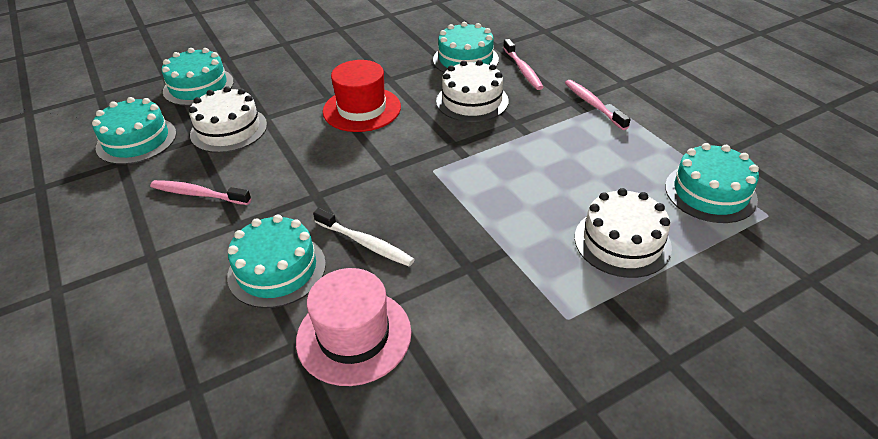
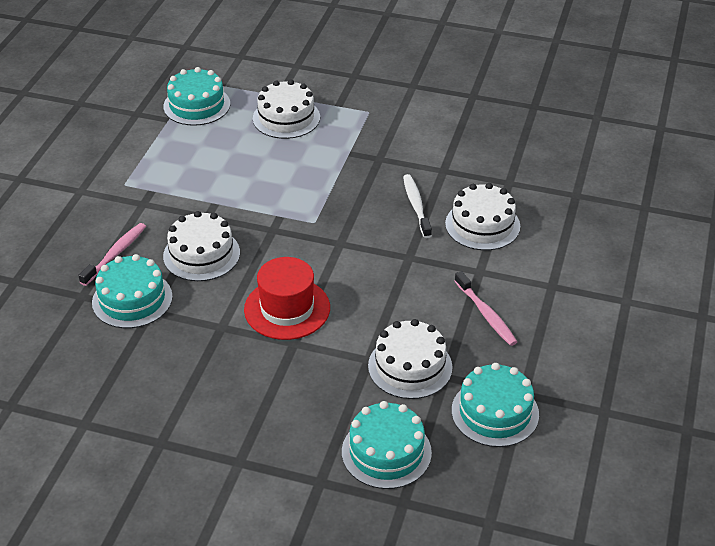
camera: 135 degrees left, 0 degrees up
turquoise cake [227,214,326,308] -> white cake [445,183,520,250]
pink hat [296,268,411,386] -> none
pink toothbrush [565,80,631,130] -> none

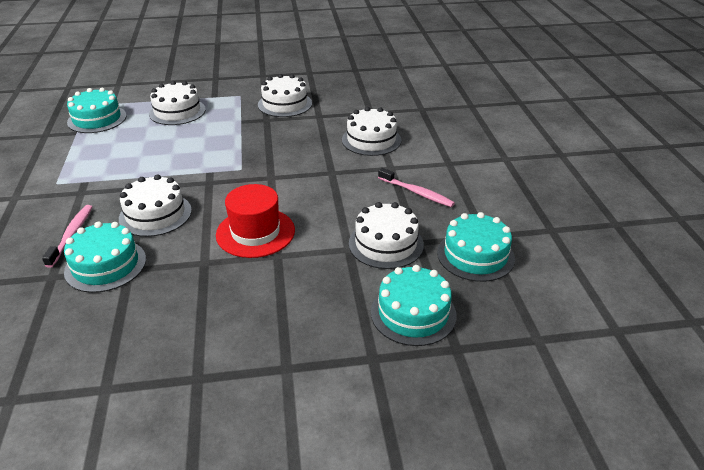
camera: 25 degrees left, 5 degrees down
white toothbrush [403,174,432,238] -> none
none -> white cake [258,74,312,117]

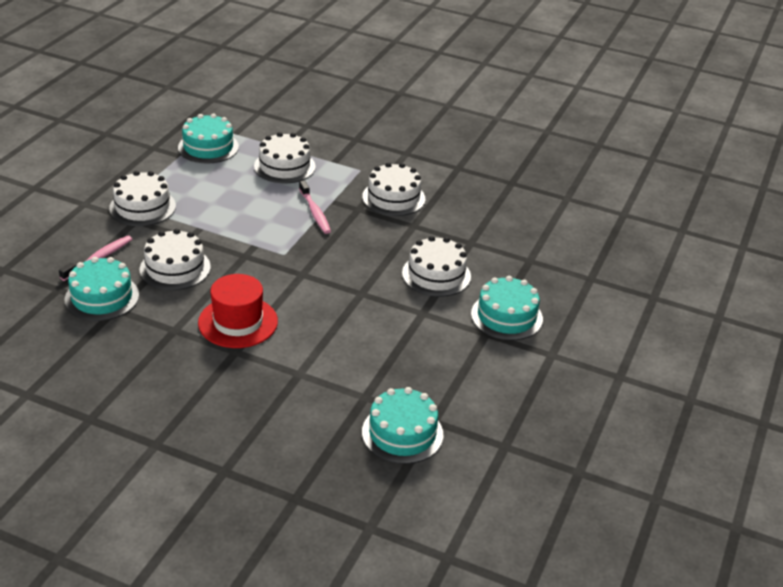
camera: 30 degrees right, 0 degrees up
white cake [349,202,424,269] -> white cake moved to [109,171,176,226]
turquoise cake [371,265,457,346] -> turquoise cake moved to [471,276,543,340]
pink toothbrush [378,168,455,207] -> pink toothbrush moved to [299,180,331,234]

